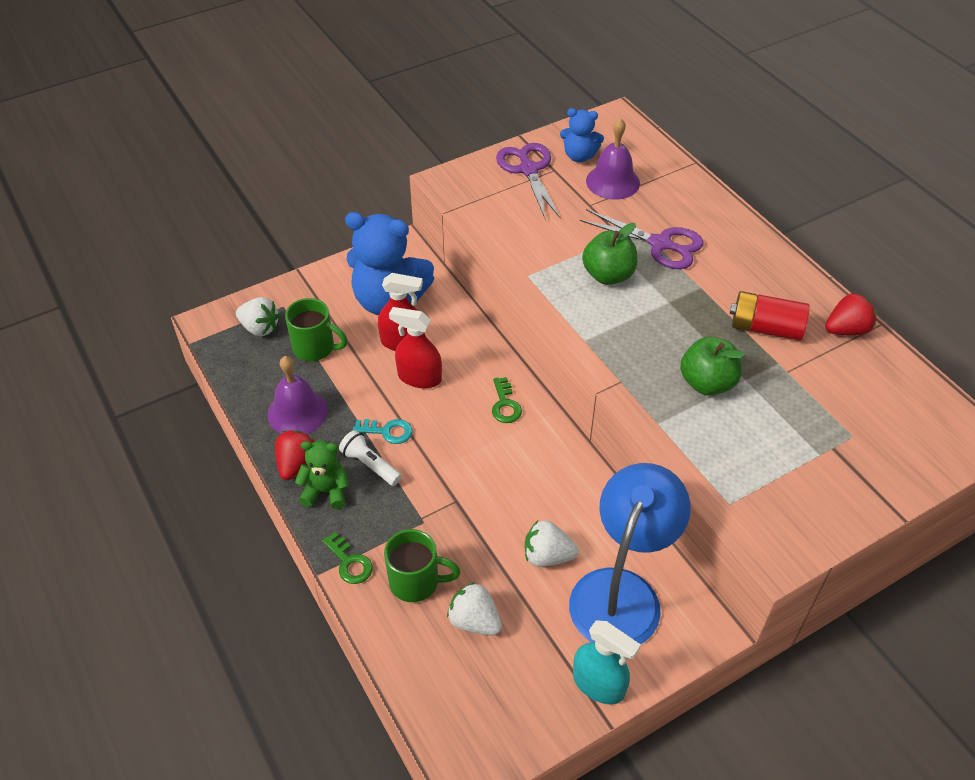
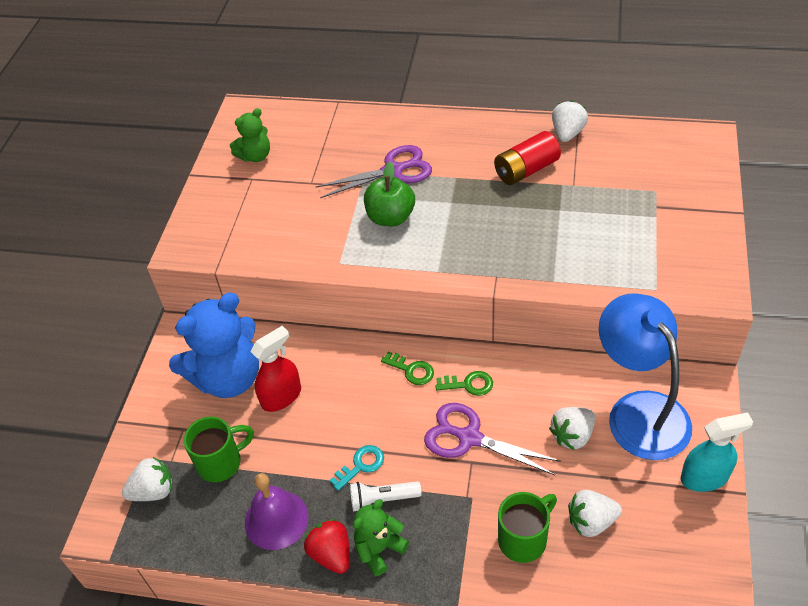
camera: 45 degrees left, 0 degrees up
green key [322,532,373,584] -> green key moved to [436,371,493,396]
red spray bottle [389,307,442,388] -> none
purple scissors [496,143,561,220] -> purple scissors moved to [424,403,561,475]
blue teddy bear [560,108,604,162] -> green teddy bear [230,108,270,162]
purple bell [586,118,640,200] -> none
green apple [680,337,744,395] -> none
red strawberry [825,293,877,335] -> white strawberry [552,101,588,142]

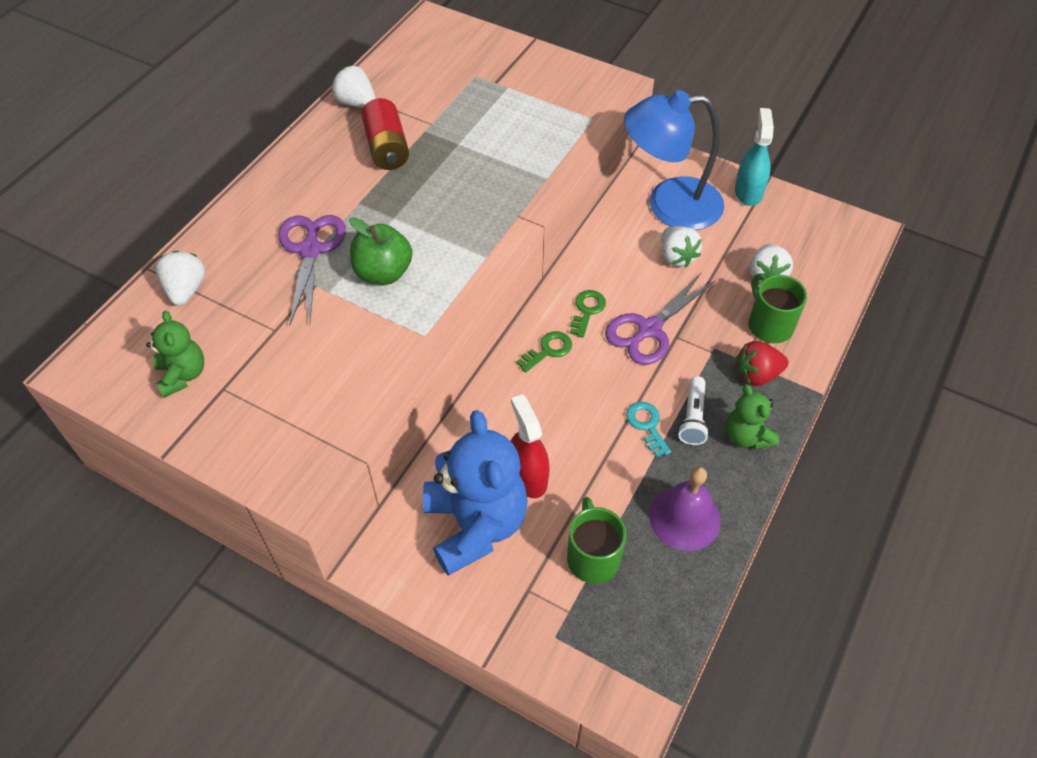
camera: 75 degrees left, 5 degrees up
white strawberry [122,457,172,501] -> white strawberry moved to [156,251,205,306]
red strawberry [304,519,350,574] -> red strawberry moved to [736,341,789,386]

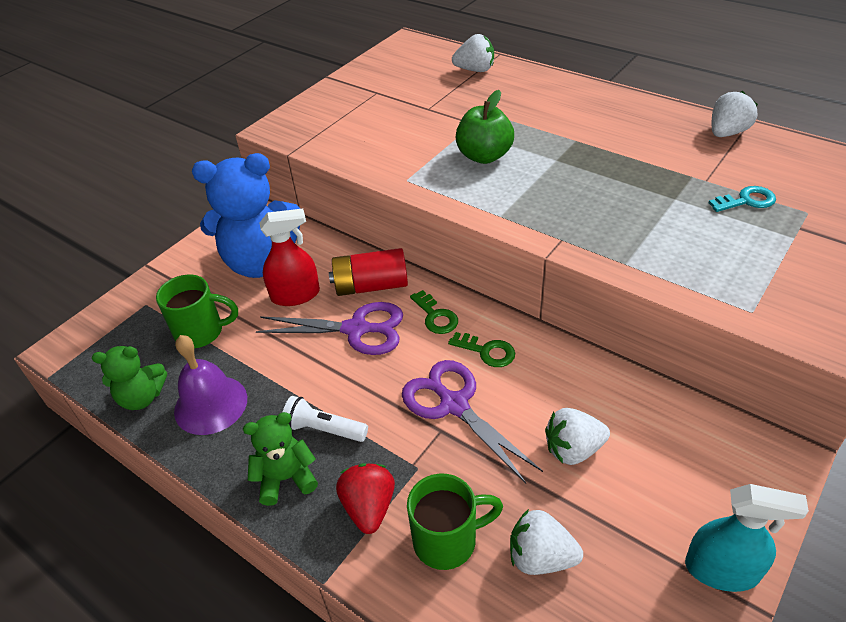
camera: 100 degrees right, 10 degrees down
green teddy bear [146,311,204,398] -> green teddy bear moved to [92,346,167,410]
purple scissors [278,215,346,325] -> purple scissors moved to [256,302,403,355]
red battery [361,98,409,170] -> red battery moved to [329,248,408,296]
blue lamp [624,90,724,230] -> none
turquoise key [626,402,671,457] -> turquoise key moved to [708,186,776,212]

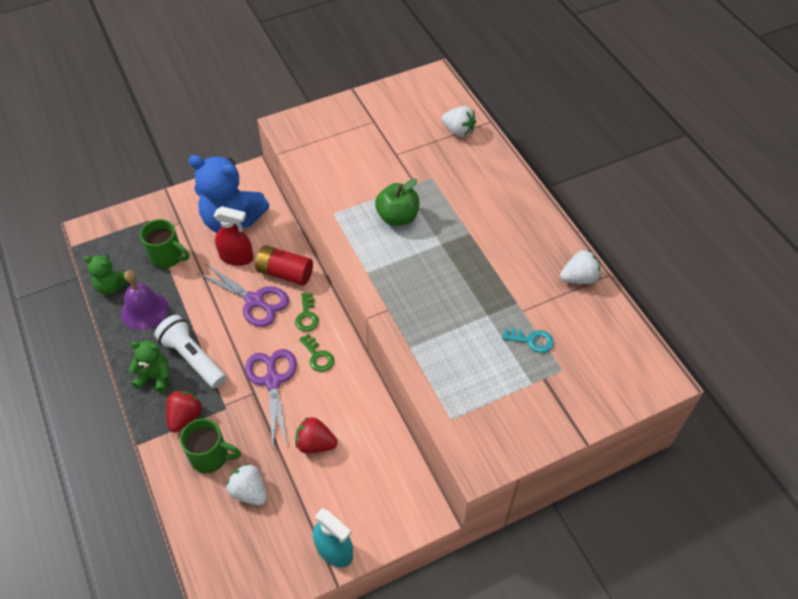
camera: 25 degrees right, 10 degrees up
white flashlight [282,396,368,442] -> white flashlight [154,315,226,388], size x1.57
white strawberry [545,408,610,465] -> red strawberry [295,417,338,453]

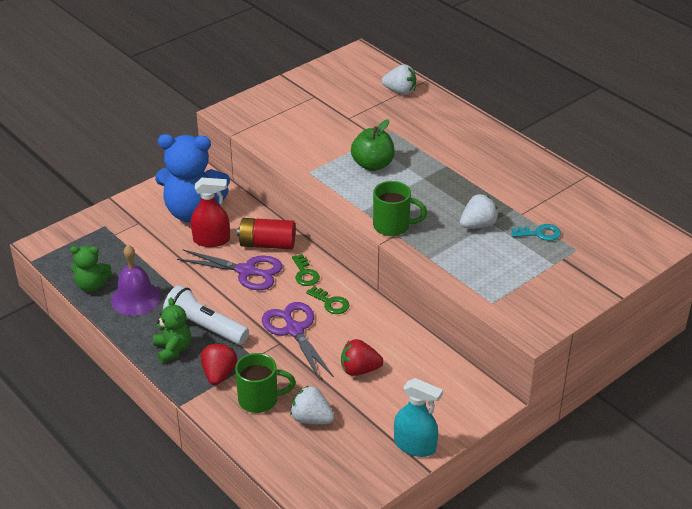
camera: 15 degrees left, 15 degrees down
green teddy bear [129,341,170,393] -> green teddy bear turned 75 degrees clockwise [153,297,191,363]
green mug [140,219,189,269] -> green mug moved to [373,181,427,236]
white strawberry [560,250,601,284] -> white strawberry moved to [460,194,499,228]

